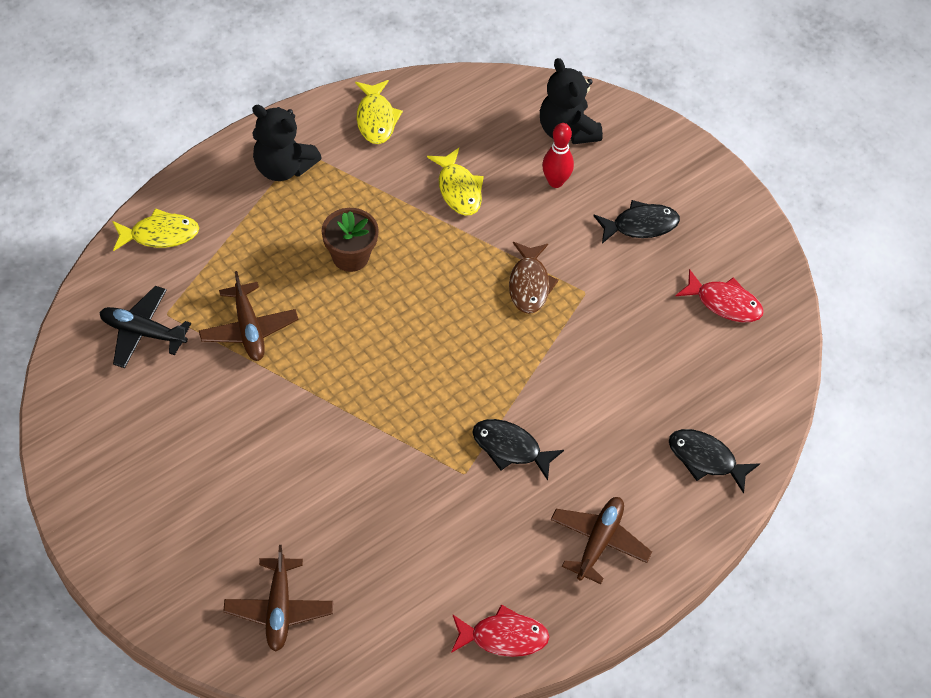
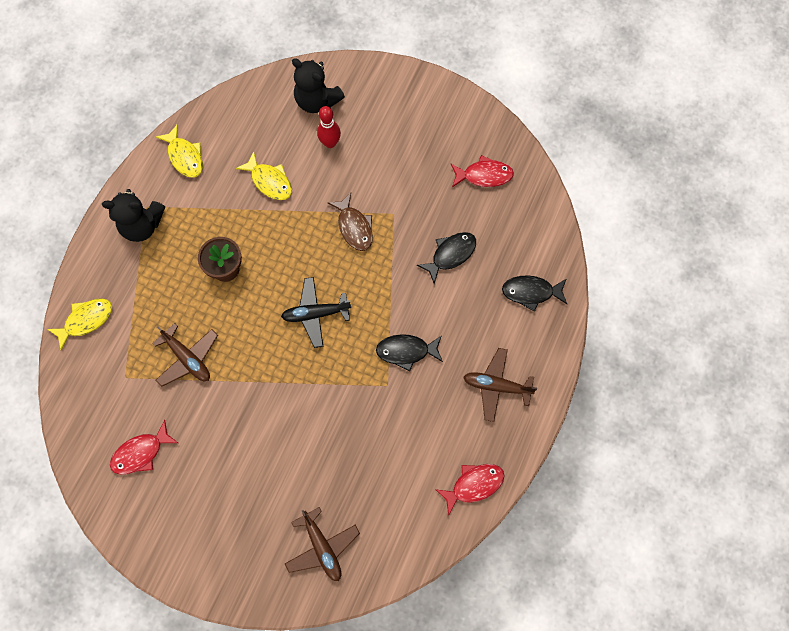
camera: 25 degrees left, 15 degrees up
black plane [99,286,191,368] -> black plane moved to [281,277,351,348]
brown plane [551,497,652,584] -> brown plane turned 75 degrees counterclockwise [463,348,537,422]
black fish [594,200,680,244] -> black fish moved to [417,232,476,284]
none -> red fish [110,420,178,475]

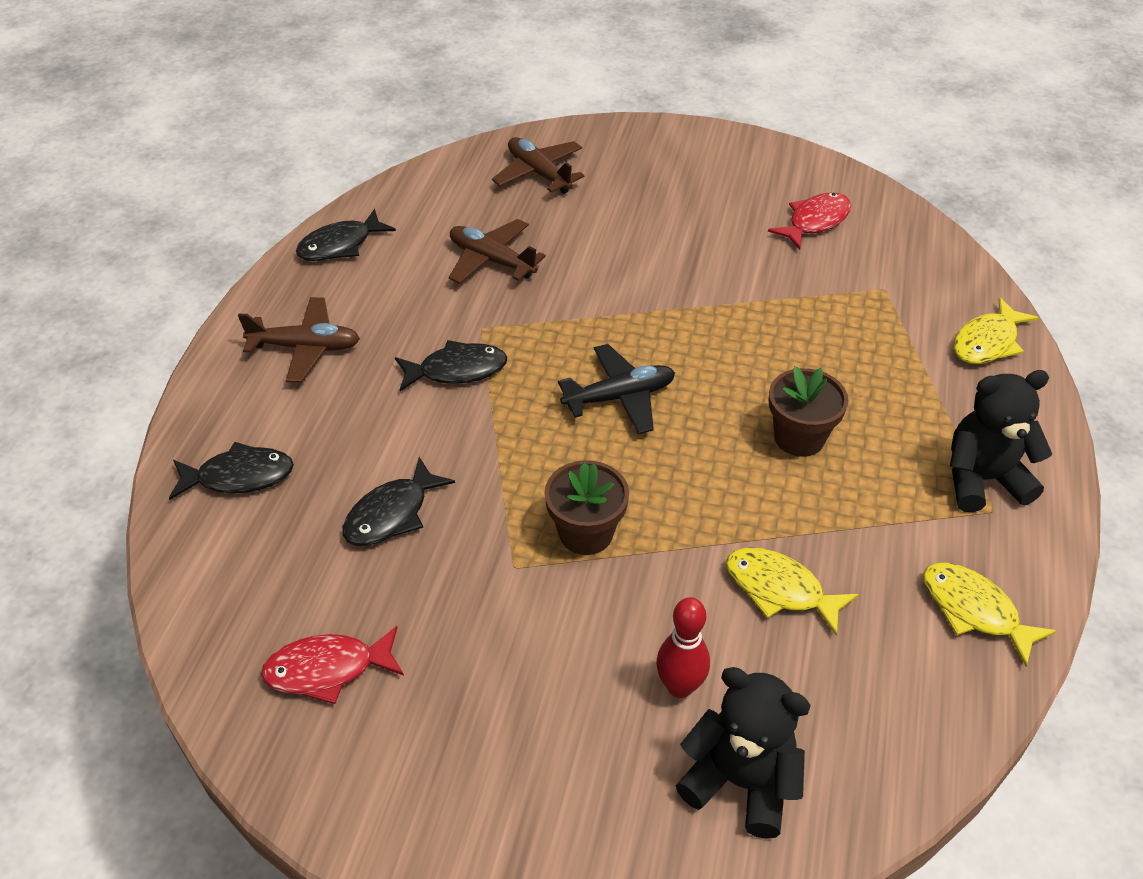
camera: 170 degrees right, 25 degrees down
brown plane [152,323,218,387] -> brown plane moved to [448,219,546,284]
brown fish [328,193,373,251] -> brown flower pot [544,460,629,555]
red fish [435,464,505,516] -> black fish [296,209,396,261]

